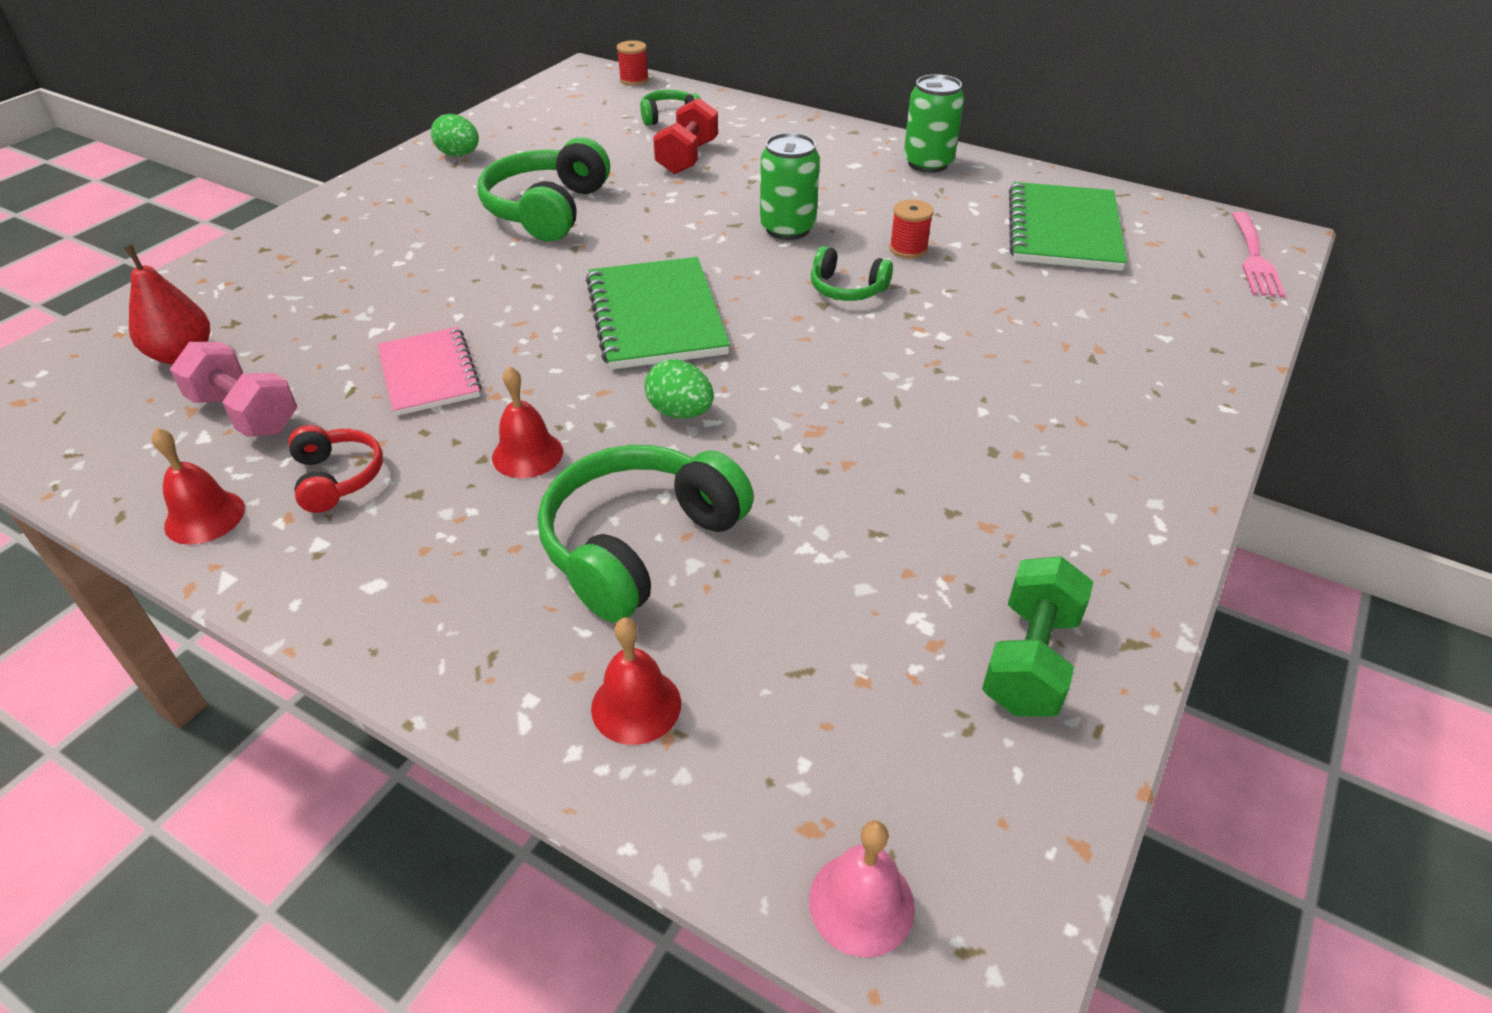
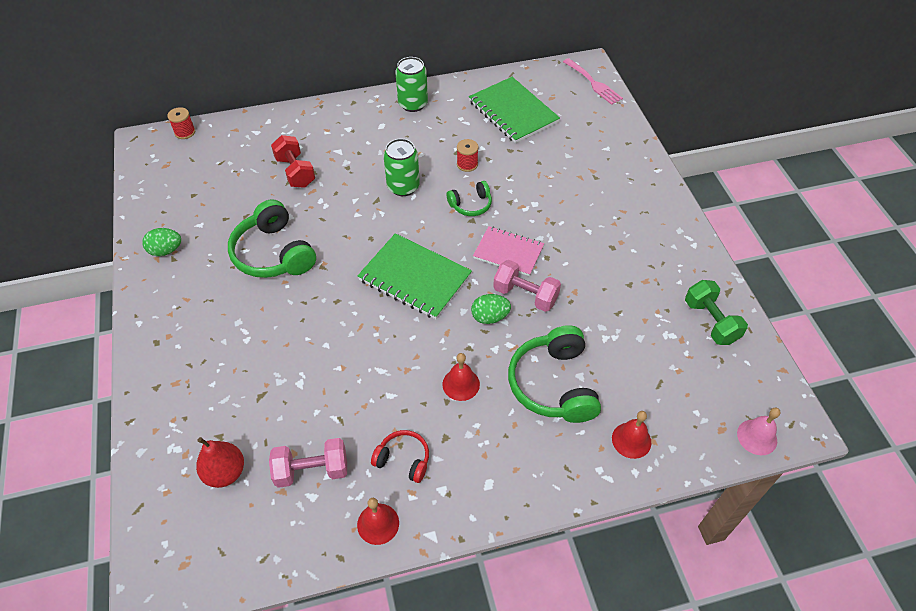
camera: 45 degrees left, 10 degrees up
pink notebook [377,327,482,416] -> pink notebook moved to [473,226,544,276]
green headphones [640,90,701,126] -> none
none -> pink dumbbell [493,260,561,312]

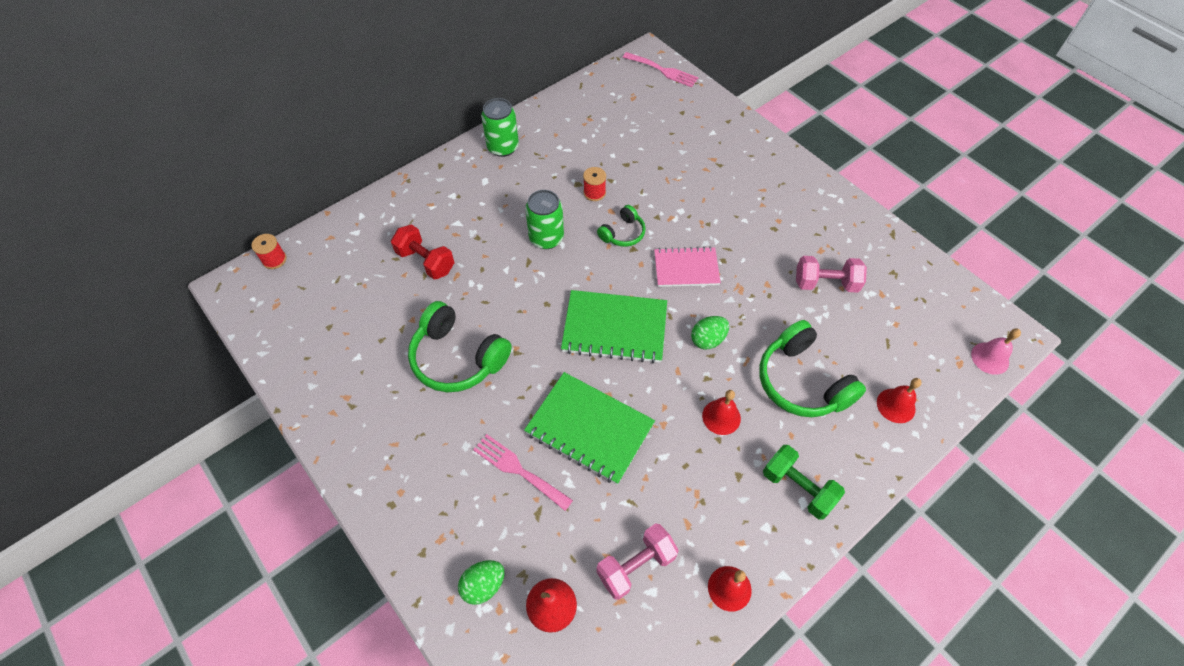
camera: 25 degrees left, 5 degrees up
green egg [142,228,181,256] -> green egg moved to [458,560,505,605]
red headphones [371,430,429,483] -> none
green notebook [469,77,560,143] -> green notebook moved to [524,372,655,485]
pink dumbbell [493,260,561,312] -> pink dumbbell moved to [796,256,867,293]
green dumbbell [685,280,748,345] -> green dumbbell moved to [763,445,845,520]
none -> pink fork [473,434,573,511]

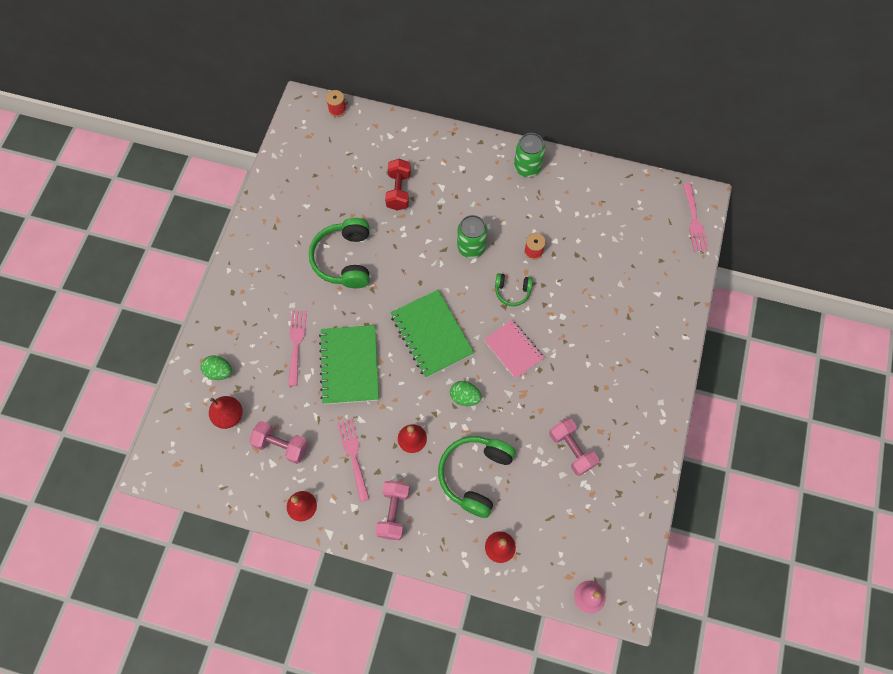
camera: 55 degrees right, 10 degrees up
green dumbbell [763,445,845,520] -> pink dumbbell [375,481,410,540]
none -> pink fork [337,419,369,502]

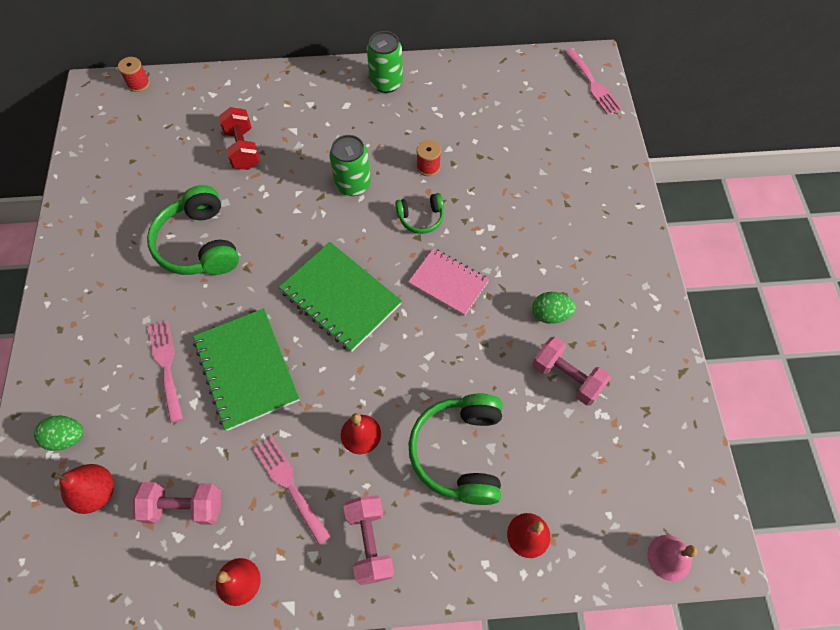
camera: 20 degrees left, 5 degrees down
green egg [450,381,482,406] -> green egg moved to [532,292,576,324]

